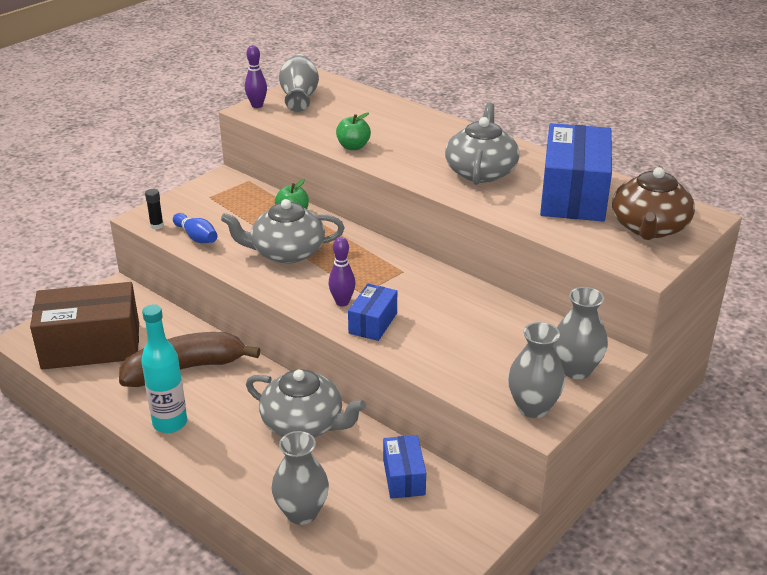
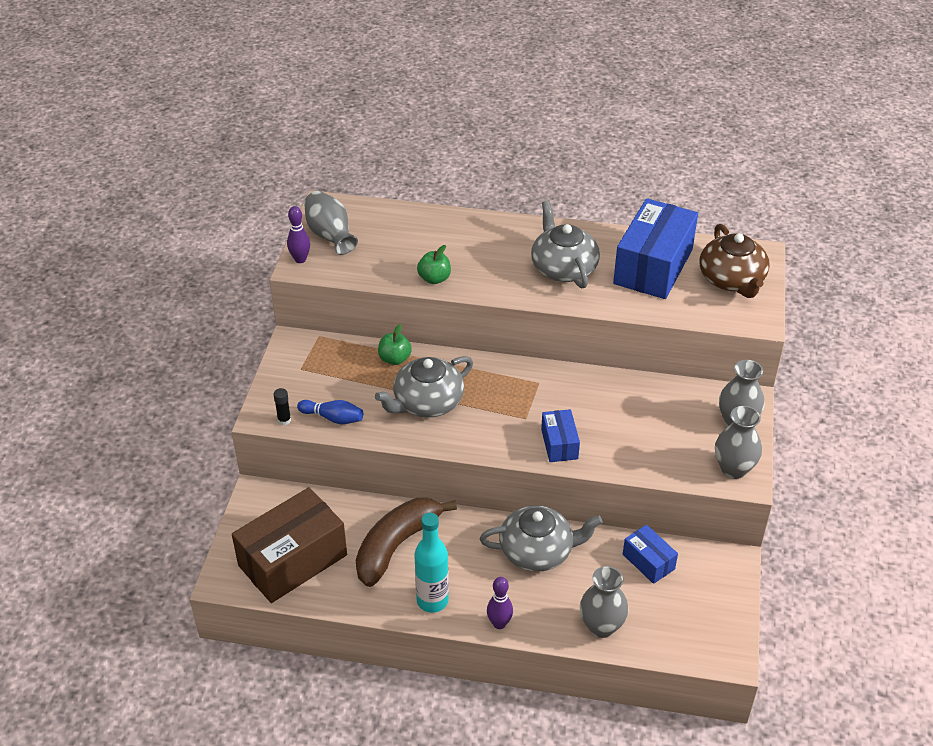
camera: 30 degrees left, 10 degrees up
purple bowling pin [329,237,355,306] -> purple bowling pin moved to [487,577,513,629]
blue box [540,123,612,221] -> blue box turned 45 degrees clockwise [613,198,698,299]

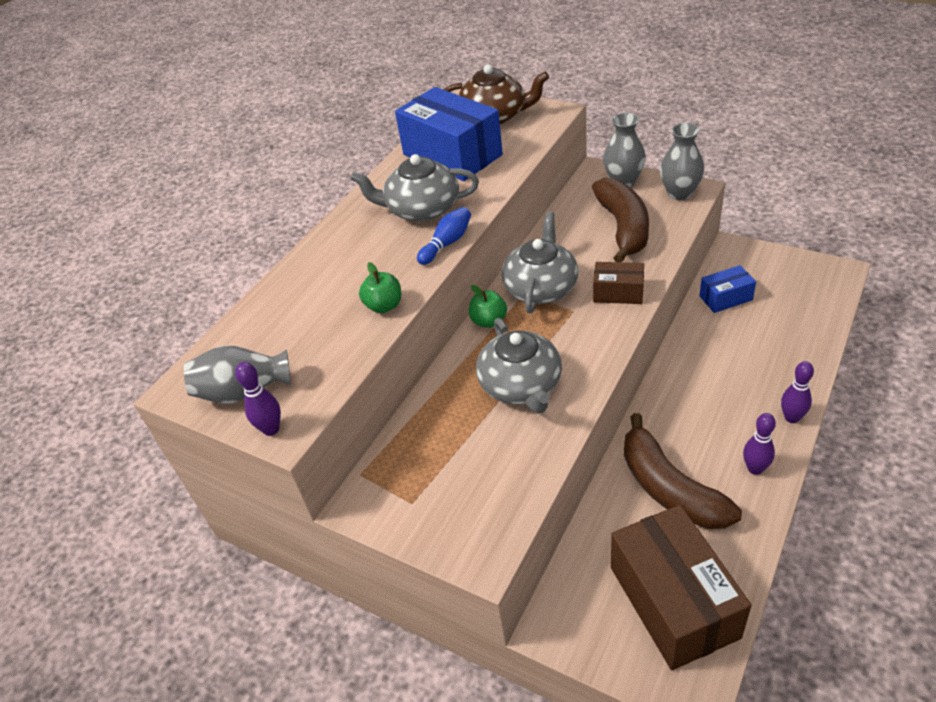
camera: 65 degrees left, 0 degrees up
black glue stick [274,388,291,425] -> none
blue bowling pin [297,400,363,424] -> blue bowling pin moved to [417,207,471,265]
green apple [378,324,412,365] -> green apple moved to [469,285,507,328]
turquoise bottle [414,513,449,613] -> purple bowling pin [743,413,776,475]
grey teapot [480,505,602,572] -> grey teapot moved to [501,211,578,313]
blue box [541,409,580,462] -> brown box [593,262,644,304]
grey vase [580,566,628,638] -> none
none -> brown banana [592,178,649,262]

